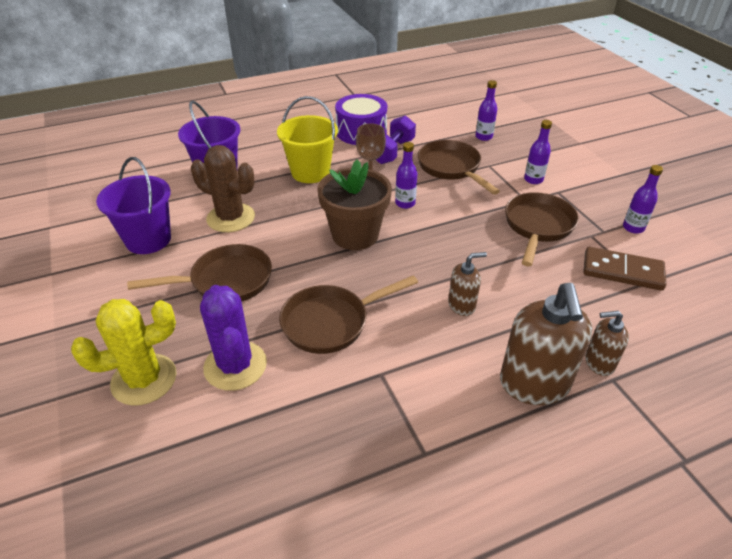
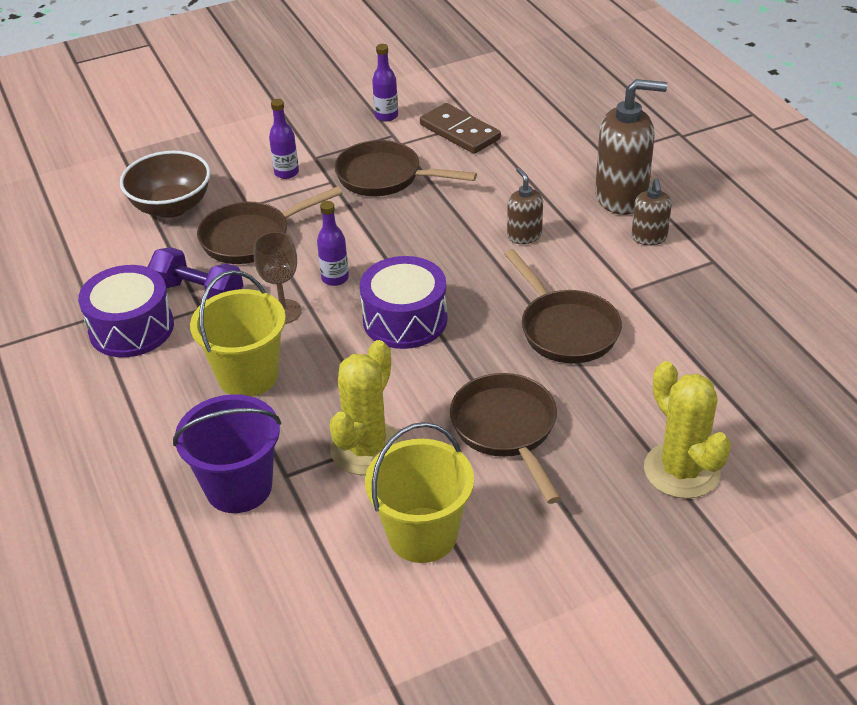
camera: 90 degrees left, 0 degrees up
purple bucket [96,157,171,254] -> yellow bucket [365,422,474,563]
brown cactus [191,145,255,232] -> yellow cactus [330,340,403,475]
purple cactus [200,285,267,391] -> none
brown flower pot [318,159,392,250] -> purple drum [360,256,447,349]
purple bottle [476,80,497,141] -> brown bowl [120,151,211,218]
brown domino [583,247,666,291] -> brown domino turned 60 degrees counterclockwise [420,103,501,154]
brown soap dispenser [585,311,629,376] -> brown soap dispenser moved to [632,178,672,245]

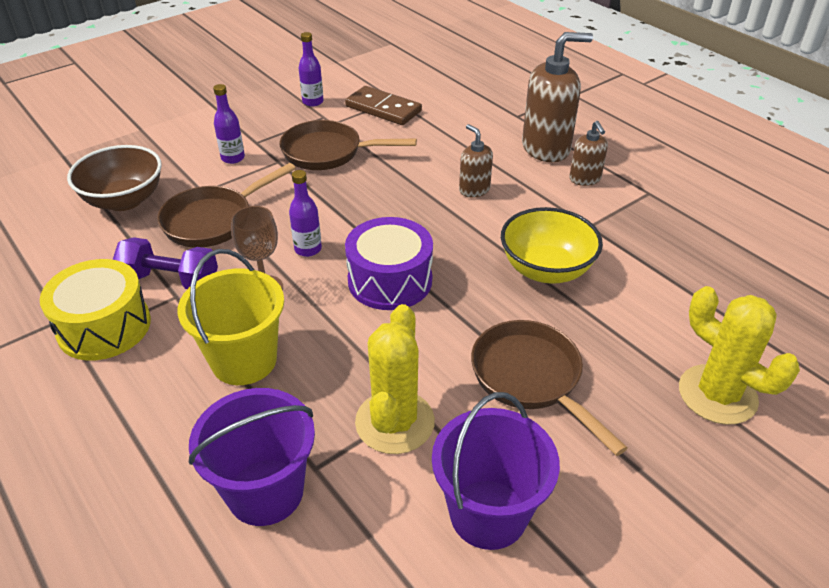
camera: 15 degrees left, 0 degrees up
purple drum [78,265,174,357] -> yellow drum [40,259,151,361]
yellow bucket [365,422,474,563] -> purple bucket [432,392,560,550]
brown pan [504,249,622,364] -> yellow bowl [501,207,603,284]

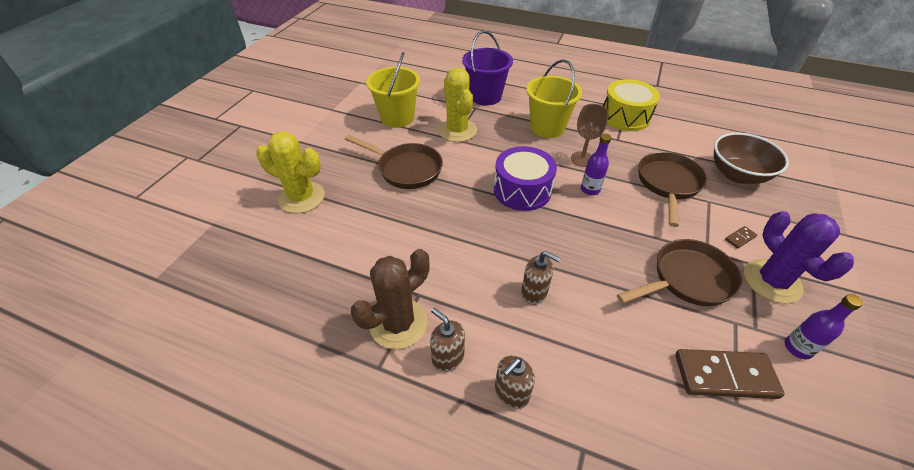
camera: 150 degrees right, 5 degrees up
purple dumbbell [113,237,218,289] -> none
purple bottle [213,84,245,164] -> brown domino [725,226,757,249]
purple bucket [432,392,560,550] -> yellow bucket [366,52,420,128]
yellow bowl [501,207,603,284] -> none
brown soap dispenser [522,32,593,162] -> brown soap dispenser [495,356,535,409], size x0.53
none -> brown cactus [351,249,430,349]
none -> purple cactus [744,211,854,304]

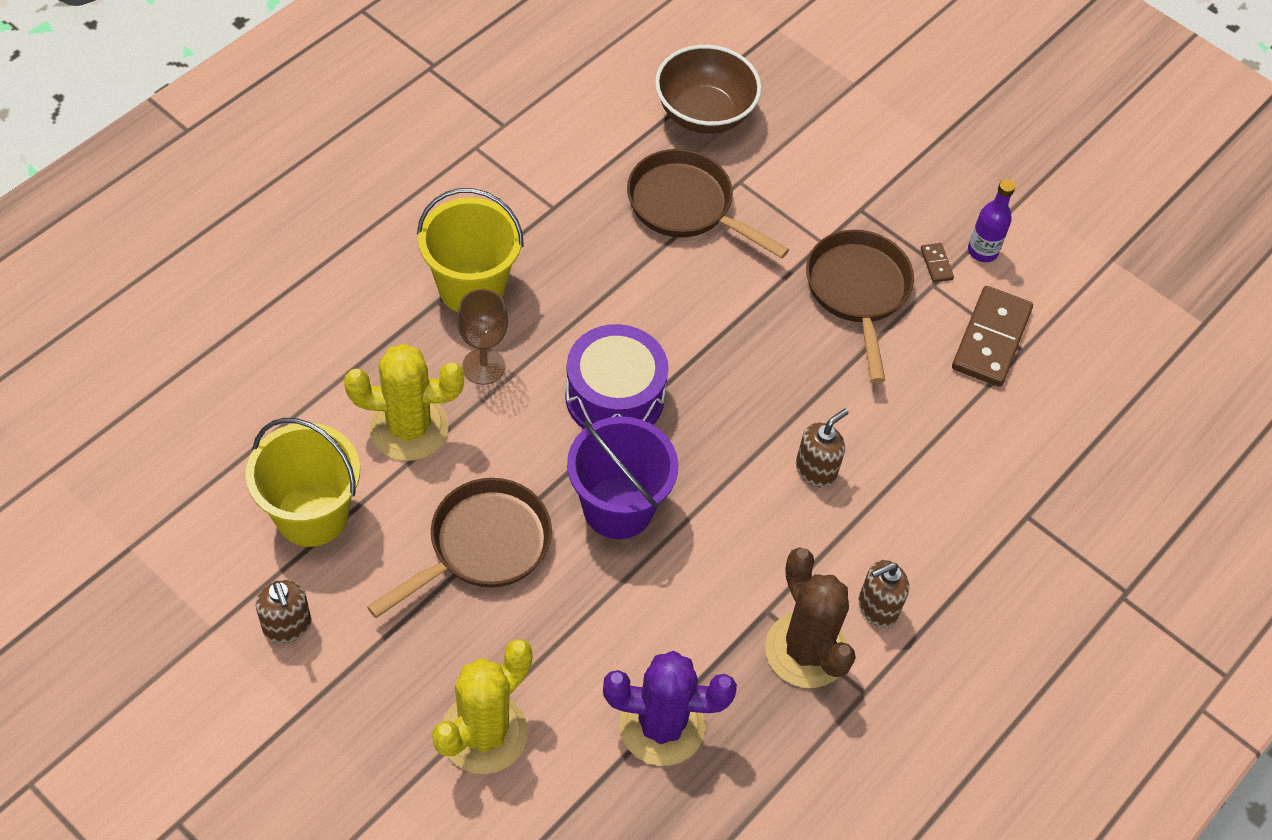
camera: 75 degrees left, 10 degrees up
purple bucket [462,31,513,106] -> purple bucket moved to [567,416,678,539]
brown soap dispenser [495,356,535,409] -> brown soap dispenser moved to [256,580,311,643]
brown goblet [571,104,608,167] -> brown goblet moved to [457,289,508,385]
purple bottle [581,133,611,195] -> none
yellow drum [603,79,660,131] -> none
brown domino [725,226,757,249] -> brown domino moved to [921,243,954,283]
purple cactus [744,211,854,304] -> purple cactus moved to [603,651,737,766]

